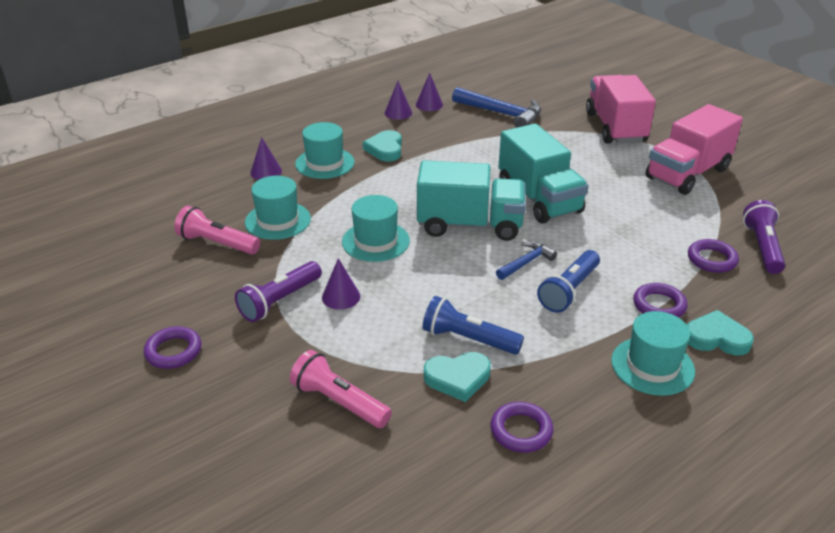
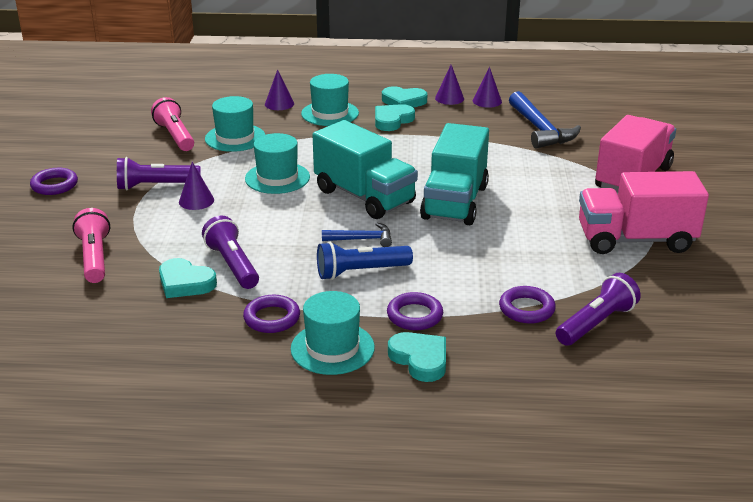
camera: 40 degrees right, 5 degrees down
blue flashlight [423,296,524,355] -> purple flashlight [202,216,259,289]
purple ring [490,402,554,453] -> purple ring moved to [243,295,300,333]
none -> turquoise heart [382,86,427,108]

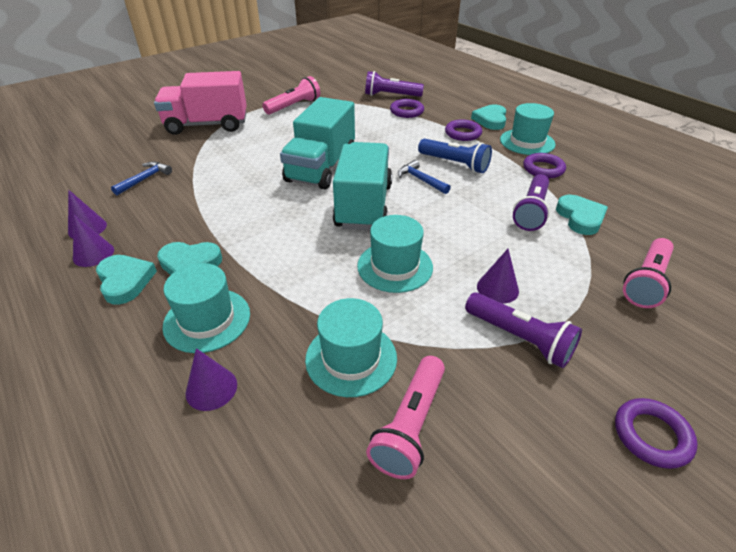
camera: 130 degrees left, 10 degrees up
turquoise truck [420,123,489,225] -> turquoise truck turned 135 degrees clockwise [280,97,355,189]
blue hammer [509,91,581,149] -> blue hammer [111,161,172,195], size x0.56
pink truck [579,171,709,254] -> pink flashlight [262,76,320,115]

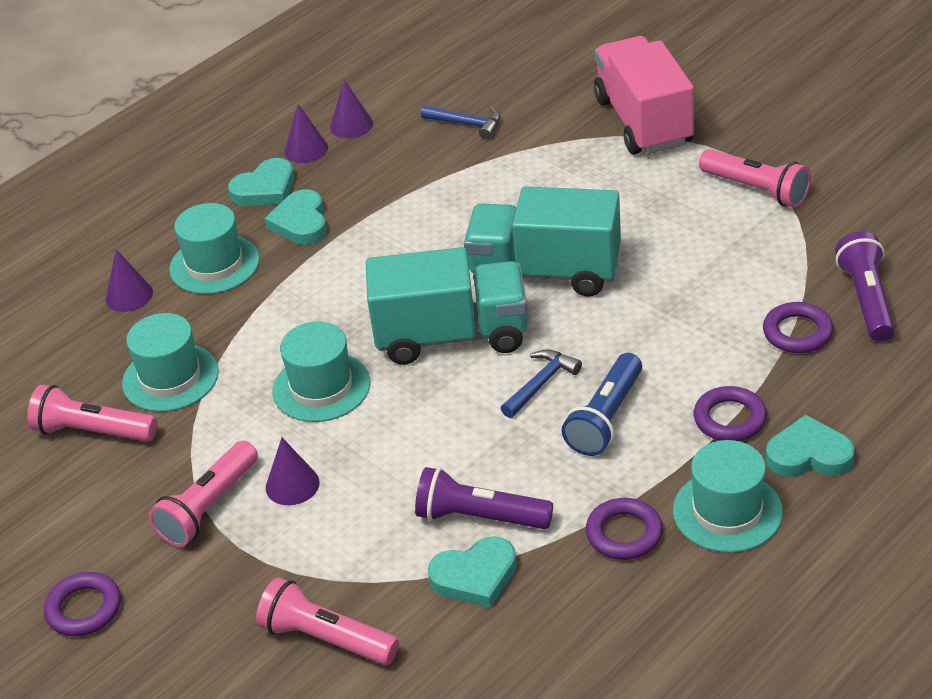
camera: 85 degrees right, 0 degrees up
purple flashlight [465,292,582,368] -> pink flashlight [149,441,258,547]

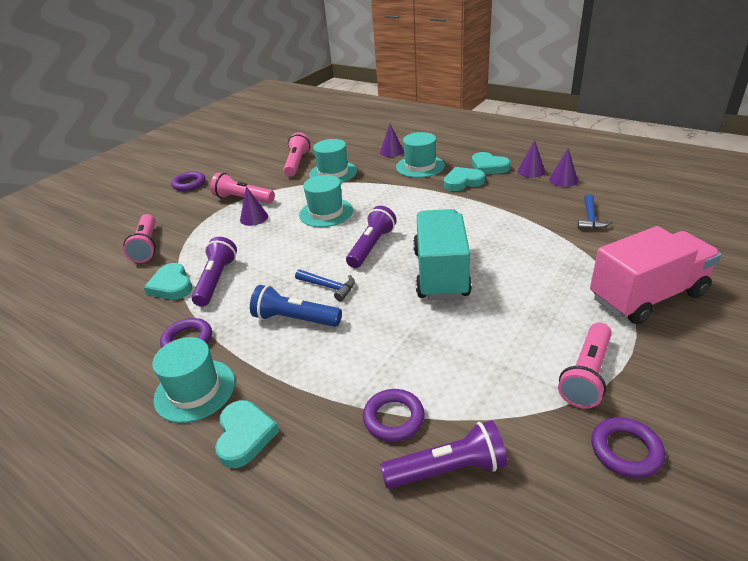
camera: 80 degrees right, 5 degrees down
pink flashlight [256,577,399,665] -> pink flashlight turned 150 degrees clockwise [123,214,156,263]
turquoise truck [366,247,527,364] -> purple flashlight [346,206,397,268]
purple ring [694,386,767,441] -> purple ring moved to [591,417,665,478]

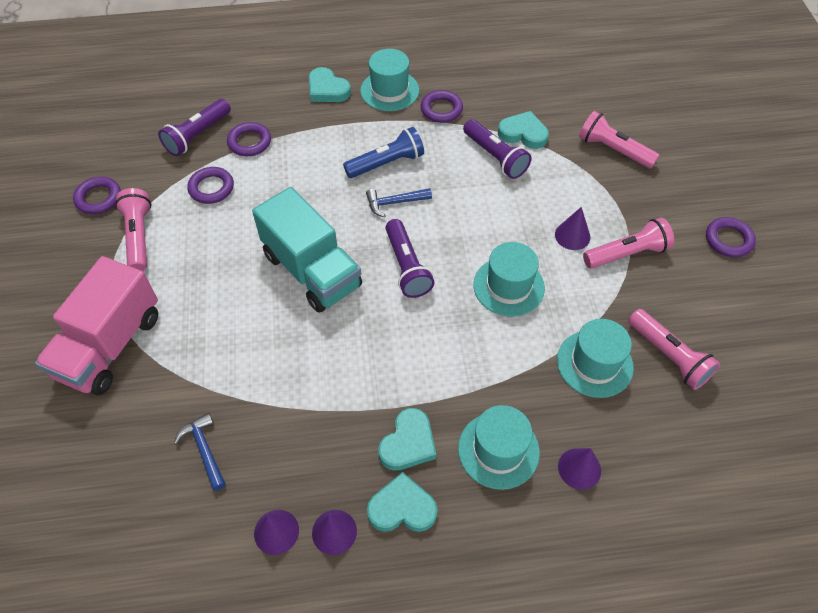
camera: 135 degrees right, 20 degrees up
none -> purple ring [187,167,234,204]

